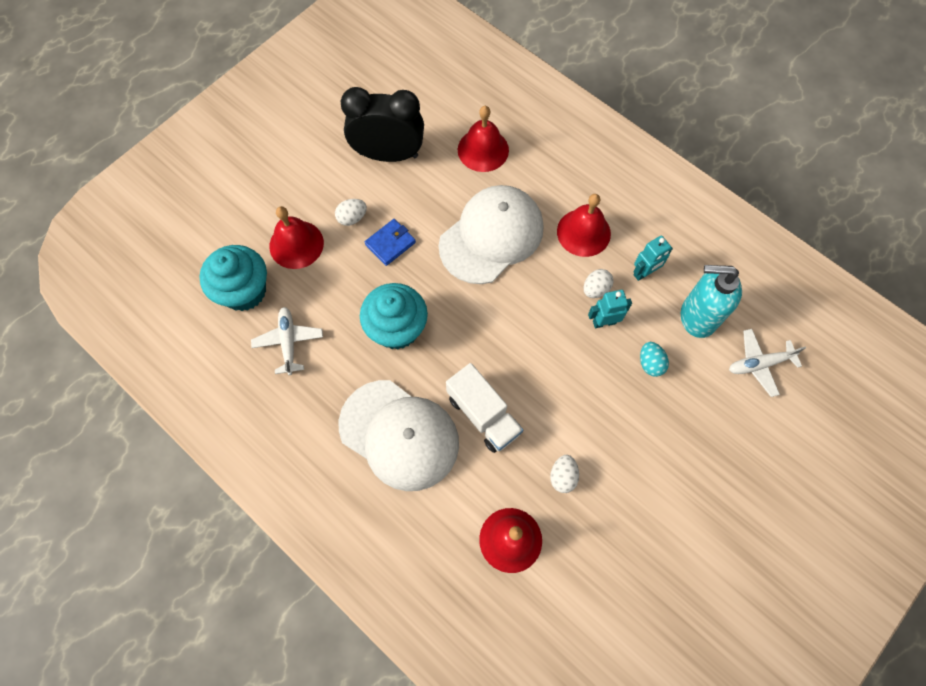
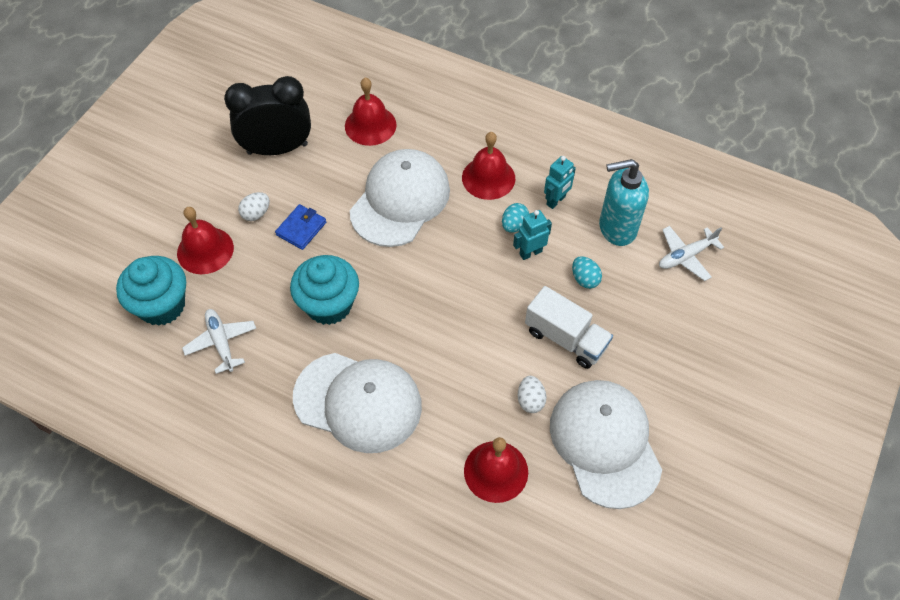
camera: 15 degrees left, 10 degrees down
white truck [446,363,523,453] -> white truck moved to [525,286,613,369]
white egg [584,269,614,298] -> turquoise egg [502,203,529,233]
none -> white cap [550,380,662,509]

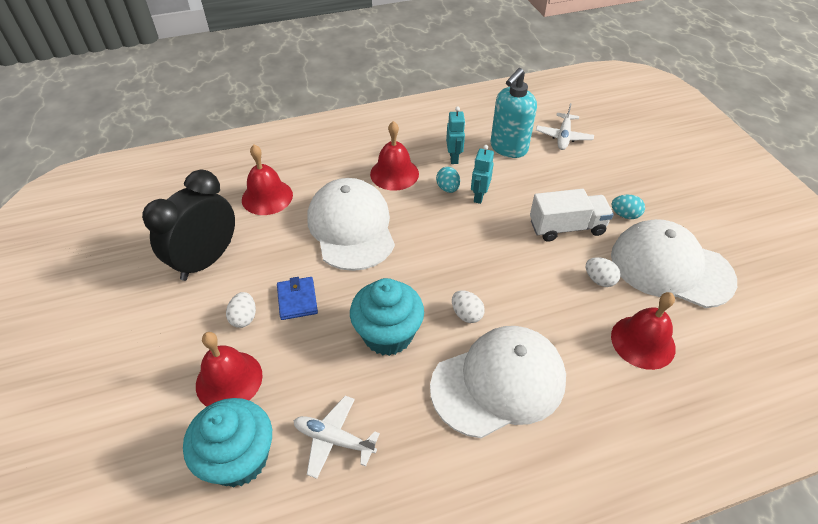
camera: 45 degrees left, 10 degrees down
turquoise egg [572,256,602,289] -> turquoise egg moved to [611,195,645,219]
none -> white egg [452,290,485,323]

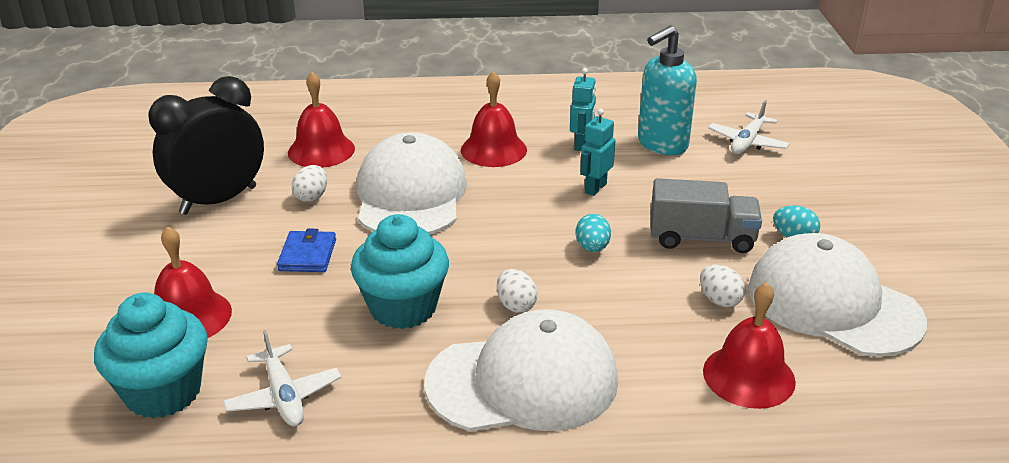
camera: 15 degrees right, 15 degrees down
white egg [226,292,256,328] -> white egg moved to [292,165,327,202]
white plane [293,396,380,479] -> white plane turned 150 degrees counterclockwise [223,330,341,427]
turquoise egg [436,167,460,193] -> turquoise egg moved to [576,214,611,252]
white truck [530,189,614,242] -> grey truck [651,178,762,253]

